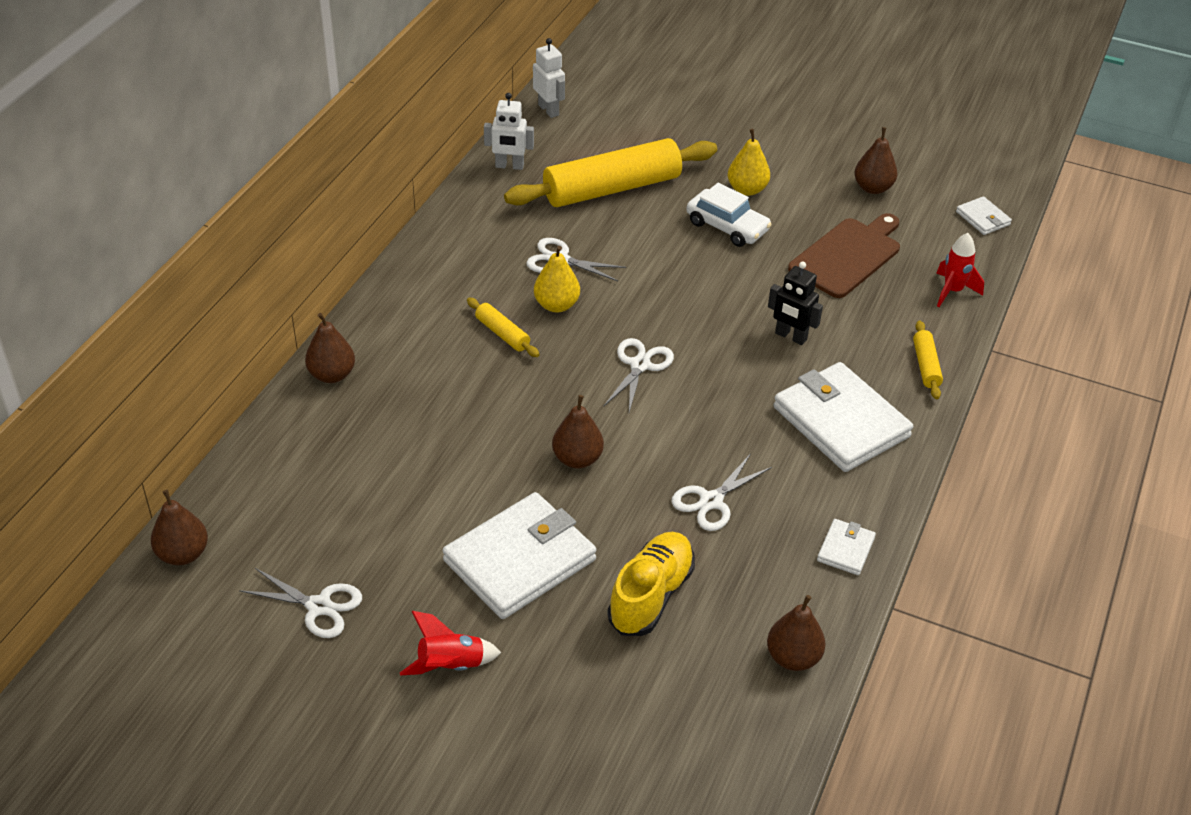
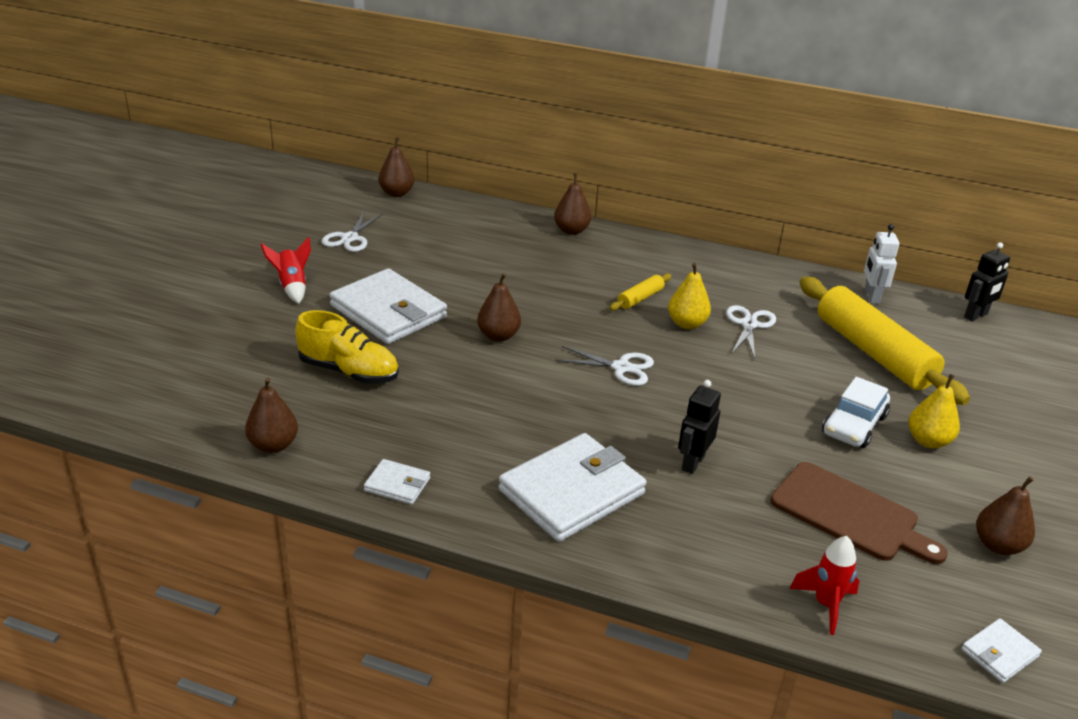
camera: 85 degrees right, 10 degrees down
white robot [533,38,565,118] -> black robot [964,243,1010,321]
white scissors [671,453,772,531] -> none
yellow rolling pin [913,320,943,399] -> none

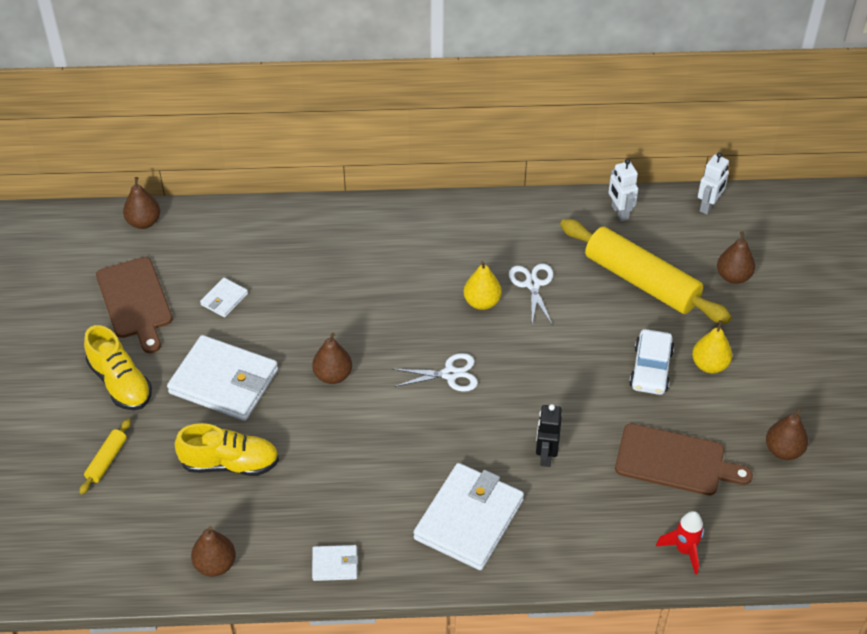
camera: 20 degrees left, 15 degrees up
red rocket [260,237,311,304] -> yellow shoe [84,325,152,410]
white scissors [321,212,383,252] -> brown cutting board [96,257,173,353]
brown pear [554,173,591,235] -> brown pear moved to [717,231,755,284]
yellow rolling pin [610,273,671,311] -> yellow rolling pin moved to [79,419,131,495]
white wallet [961,619,1042,683] -> white wallet moved to [200,278,248,318]
black robot [964,243,1010,321] -> white robot [698,152,729,214]

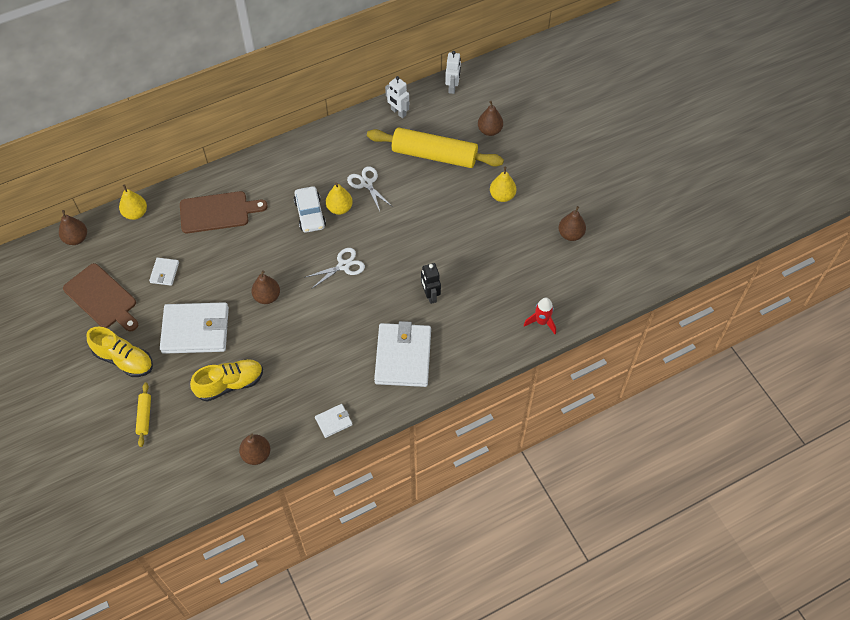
camera: 25 degrees left, 10 degrees up
brown cutting board [615,423,753,495] -> brown cutting board moved to [180,191,268,233]
white car [629,329,674,395] -> white car moved to [294,186,326,233]
none -> yellow pear [119,184,147,220]

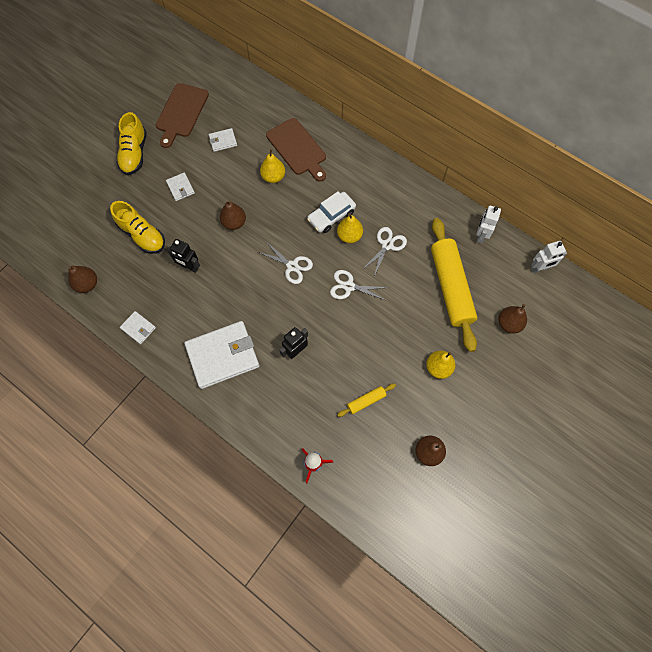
camera: 65 degrees right, 10 degrees up
brown pear [59,210,87,245] -> none
yellow pear [119,184,147,220] -> yellow pear moved to [260,149,285,183]
yellow rolling pin [136,382,151,447] -> yellow rolling pin moved to [337,383,396,417]
white wallet [160,302,229,354] -> white wallet [166,172,195,201], size x0.46
none -> black robot [167,239,200,273]
none -> white scissors [330,270,389,300]

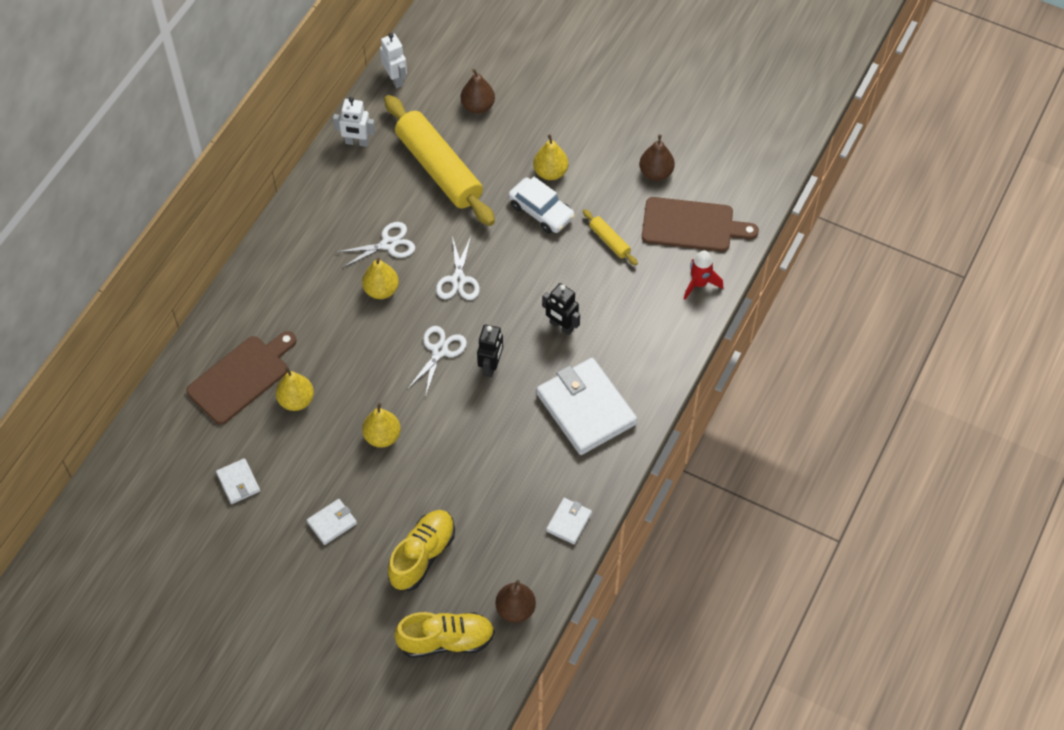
camera: 100 degrees left, 10 degrees down
yellow shoe [116,112,147,175] -> yellow shoe moved to [394,612,495,658]
brown cutting board [156,83,209,148] -> brown cutting board moved to [642,197,759,252]
black robot [167,239,200,273] -> black robot moved to [477,325,503,377]
brown pear [220,200,246,230] -> yellow pear [362,403,401,448]
white car [307,191,356,233] -> white car moved to [508,177,575,234]
white scissors [362,227,407,276] -> white scissors turned 135 degrees clockwise [337,222,415,268]
yellow rolling pin [431,218,477,352] -> yellow rolling pin turned 75 degrees clockwise [384,95,495,226]

